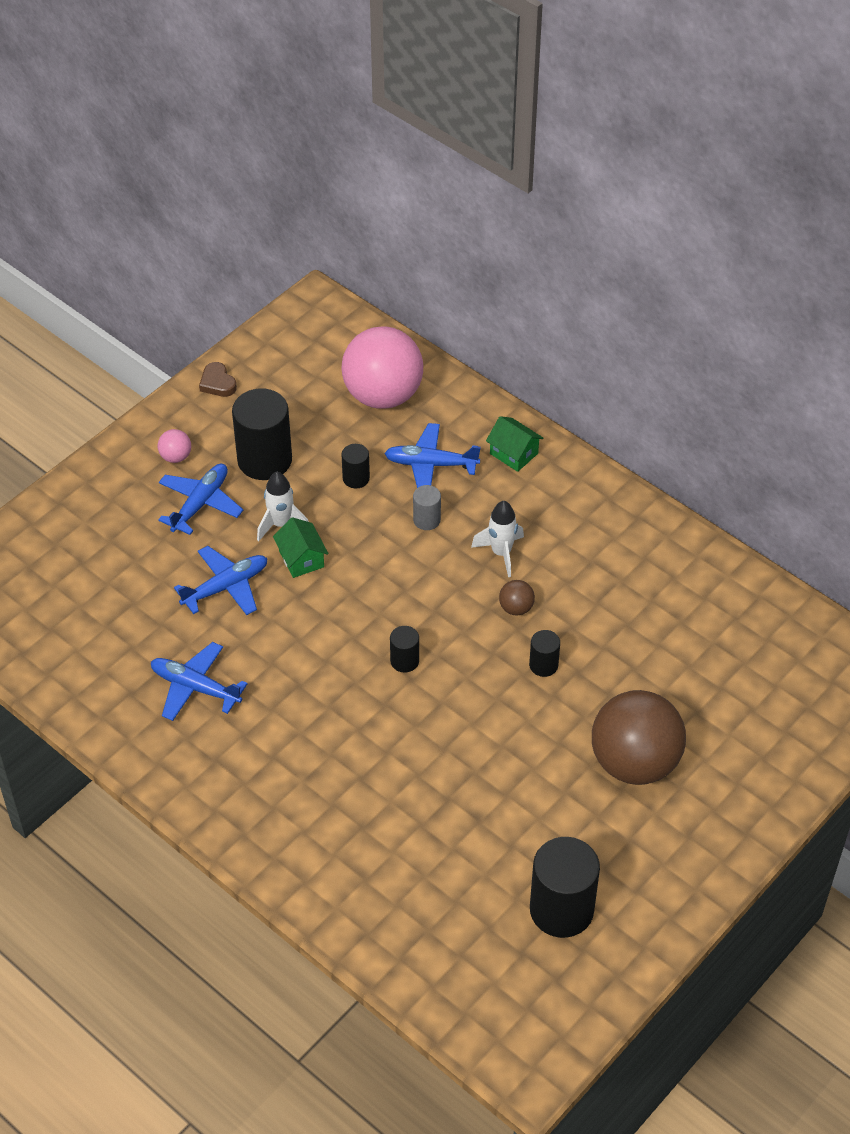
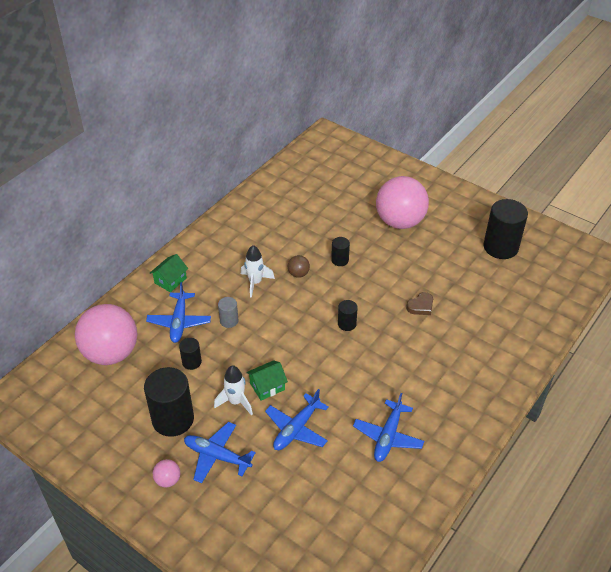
camera: 95 degrees left, 5 degrees down
blue plane [174,546,267,615] -> blue plane turned 105 degrees counterclockwise [265,389,329,450]
brown heart [199,362,237,397] -> brown heart moved to [406,292,433,315]
brown ball [592,690,686,785] -> pink ball [376,176,429,229]

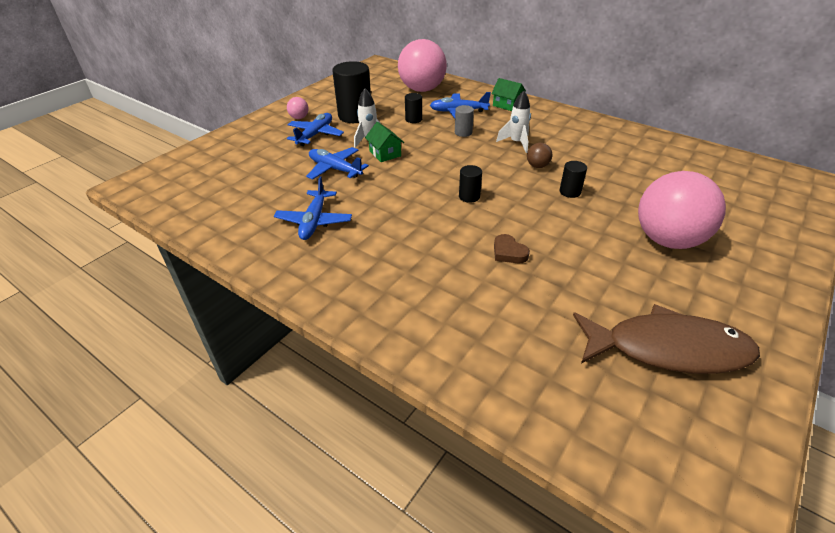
camera: 90 degrees right, 5 degrees down
blue plane [353,393,424,462] -> blue plane turned 105 degrees counterclockwise [274,176,352,240]
black cylinder [484,199,528,259] -> brown fish [573,304,760,374]

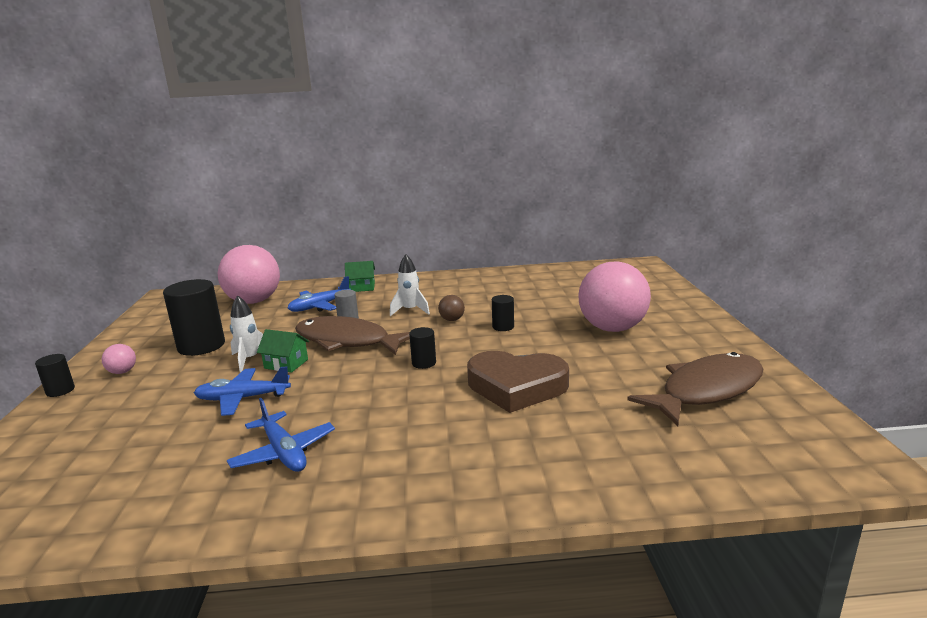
camera: 40 degrees left, 20 degrees down
blue plane [287,113,344,146] -> none
black cylinder [405,93,422,123] -> black cylinder moved to [35,354,75,397]
brown heart [494,234,530,263] -> brown heart [467,351,569,413], size x2.35
none -> brown fish [295,316,410,355]

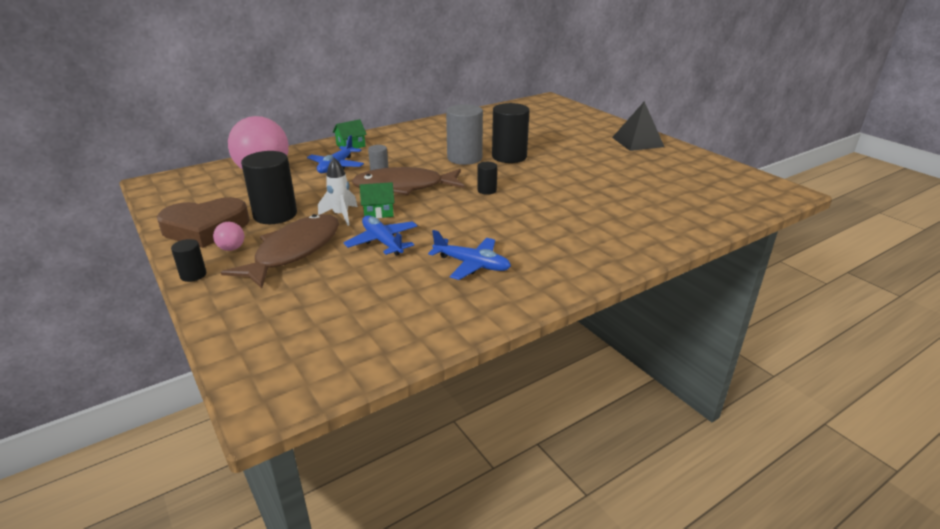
camera: 30 degrees left, 10 degrees up
blue plane [194,366,291,416] -> blue plane turned 90 degrees clockwise [343,215,418,256]
white rocket [390,254,430,316] -> none
brown ball [438,295,465,321] -> grey cylinder [446,104,483,165]
brown heart [467,351,569,413] -> brown heart moved to [157,197,250,248]
black cylinder [492,295,514,331] -> black cylinder [492,103,529,163], size x2.03
pink ball [578,261,651,332] -> none
brown fish [627,352,763,426] -> brown fish moved to [221,214,339,288]
none -> black pyramid [612,101,664,151]

